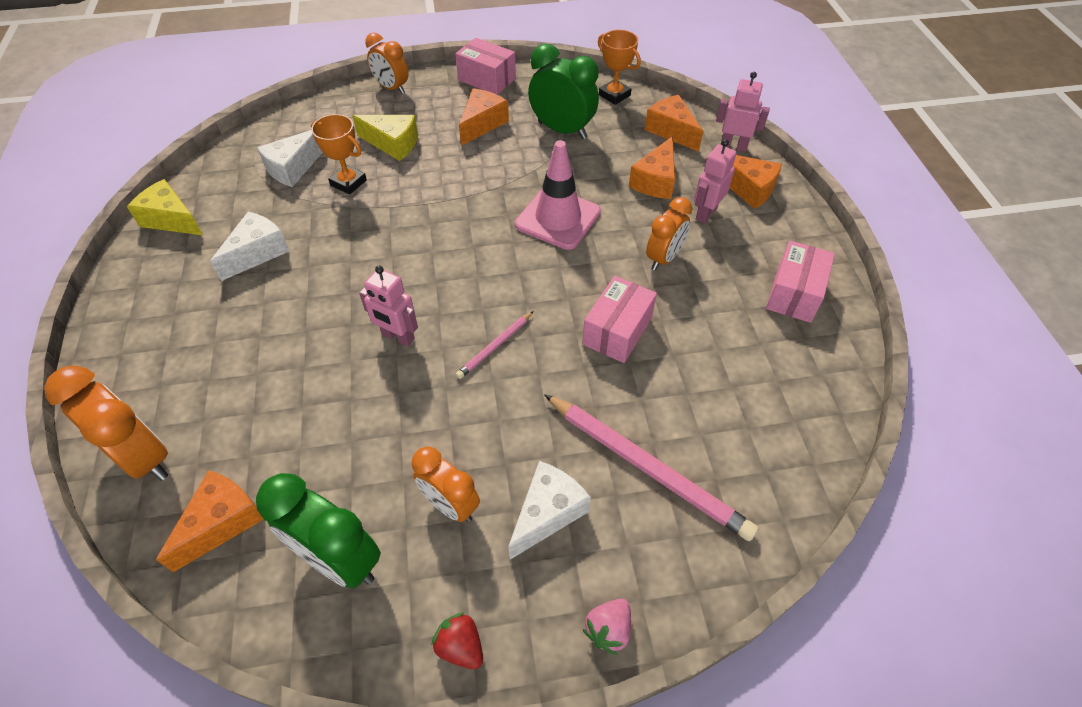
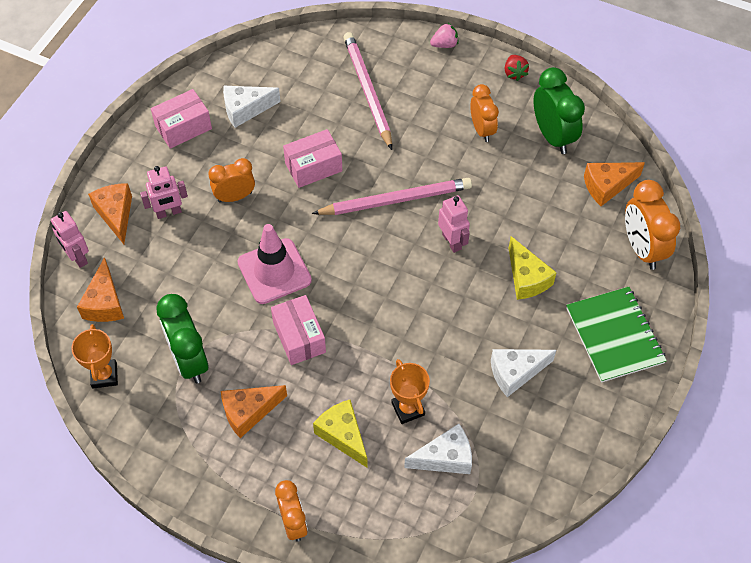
camera: 145 degrees left, 5 degrees up
yellow cheese [127,179,203,235] -> yellow cheese moved to [508,236,557,300]
pink box [455,38,516,95] -> pink box moved to [271,295,326,365]
pink pencil [456,311,533,379] -> pink pencil [312,178,472,215], size x2.02
white cheese [508,461,591,559] -> white cheese moved to [223,86,281,128]
orange cheese [629,136,675,199] -> none
none -> green notebook [566,287,667,383]

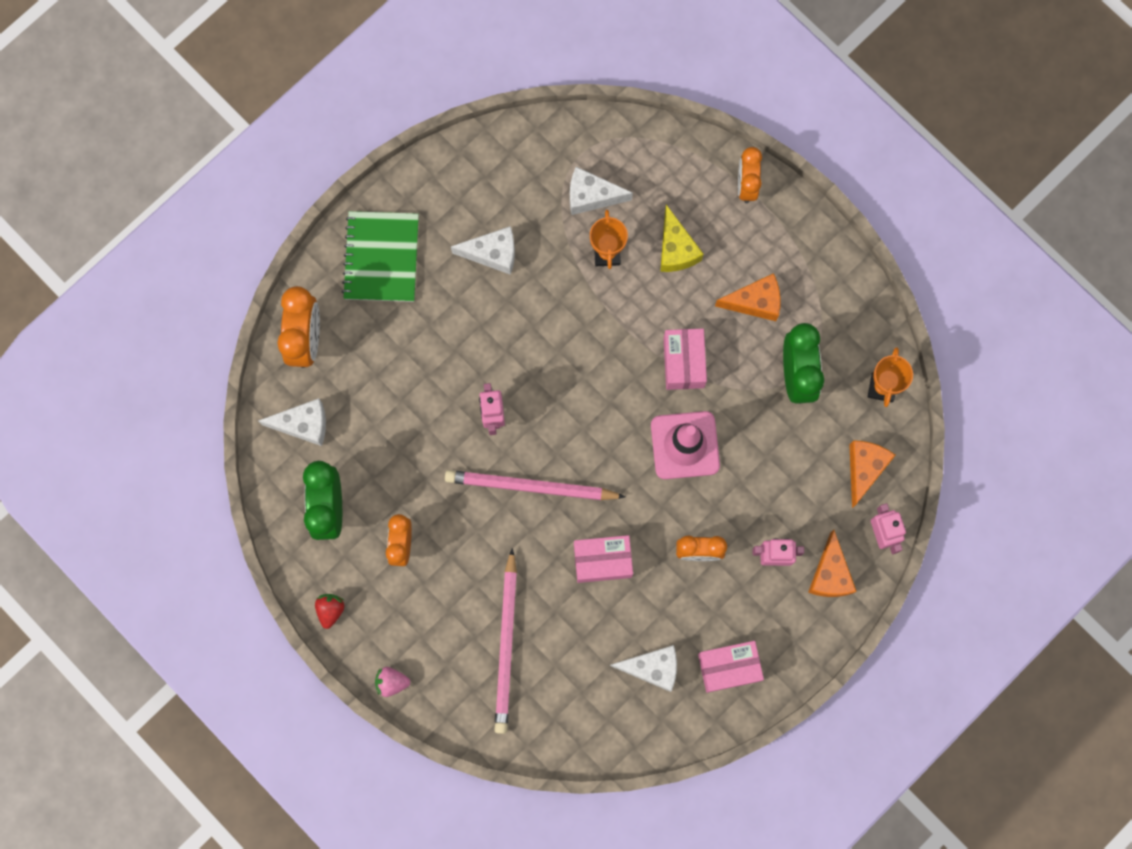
camera: 160 degrees left, 20 degrees up
yellow cheese [508,236,557,300] -> none
orange cheese [584,162,645,206] -> white cheese [258,398,326,446]

